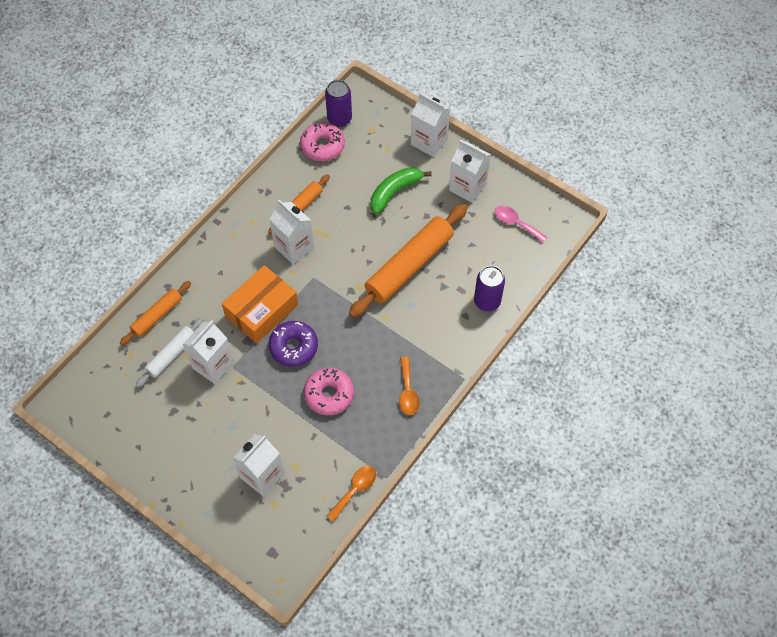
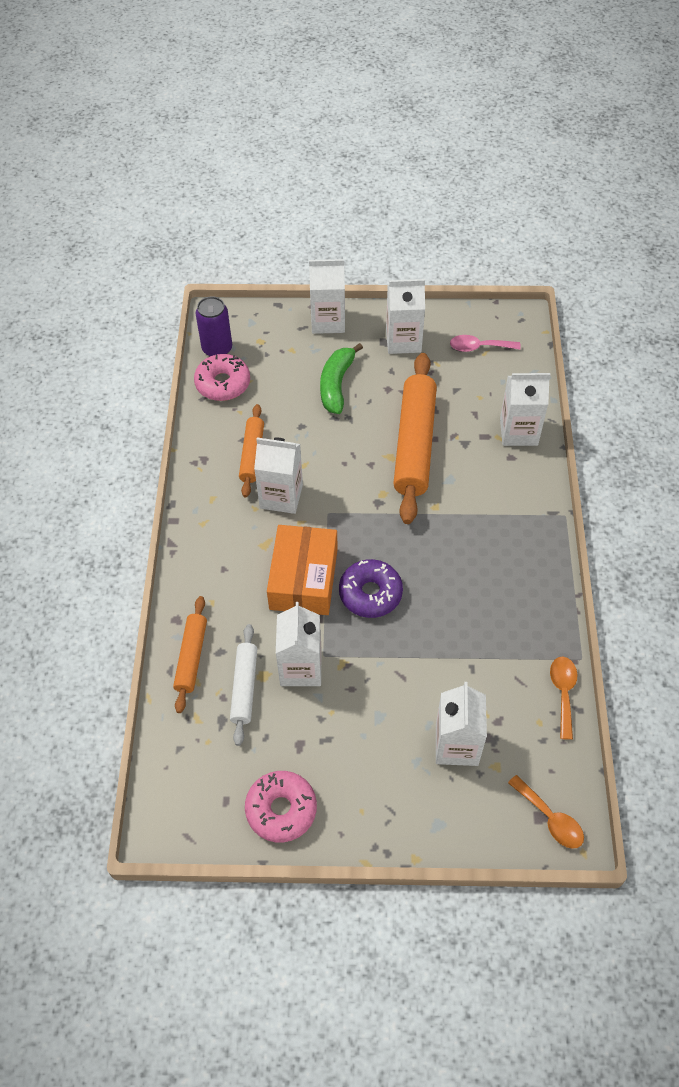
camera: 35 degrees left, 5 degrees down
pink donut [304,368,354,415] -> pink donut moved to [245,771,317,842]
orange spoon [399,357,420,415] -> orange spoon moved to [508,775,584,849]
purple can [474,266,505,311] -> white carton [500,373,550,446]

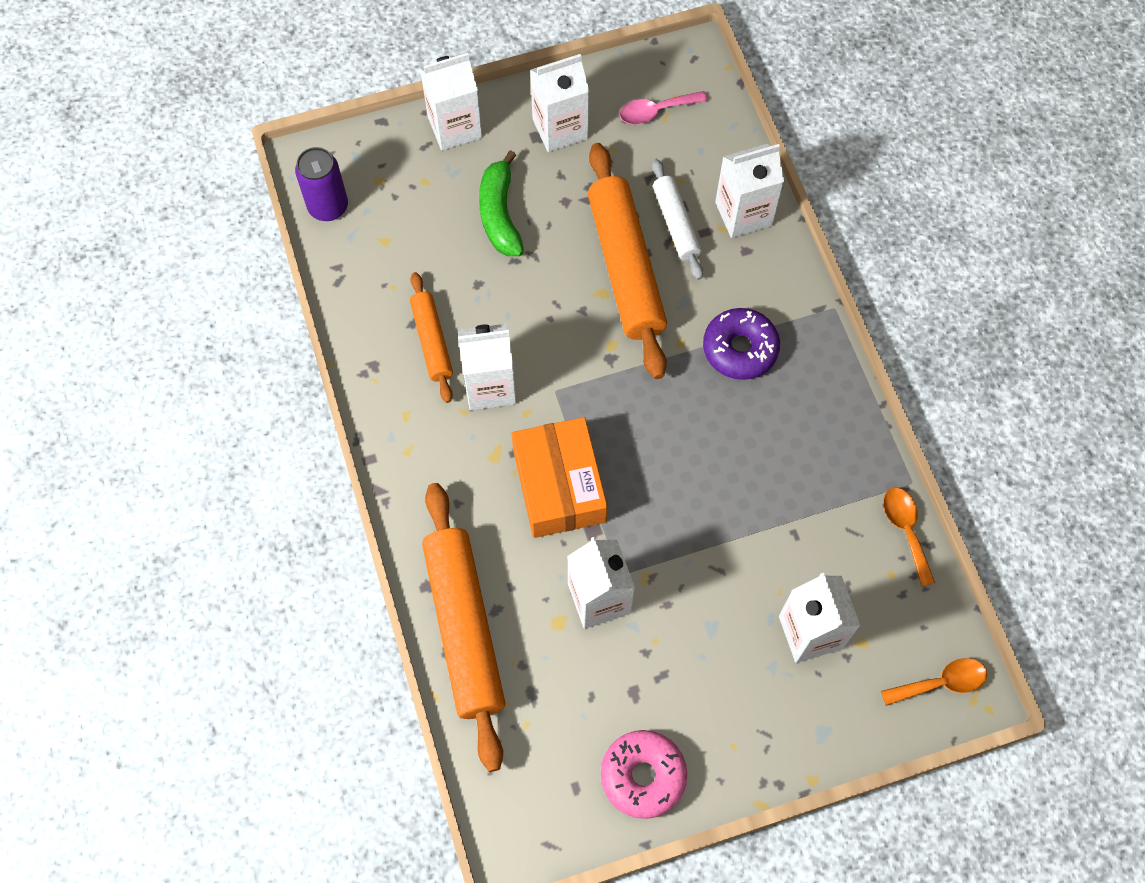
camera: 20 degrees left, 10 degrees up
orange rolling pin [173,596,207,713] -> orange rolling pin [422,483,505,772], size x1.85
pink donut [194,354,250,401] -> none
white rolling pin [230,624,257,746] -> white rolling pin moved to [651,158,703,280]
purple donut [339,559,403,618] -> purple donut moved to [703,308,780,380]
orange spoon [508,775,584,849] -> orange spoon turned 45 degrees counterclockwise [881,658,987,706]

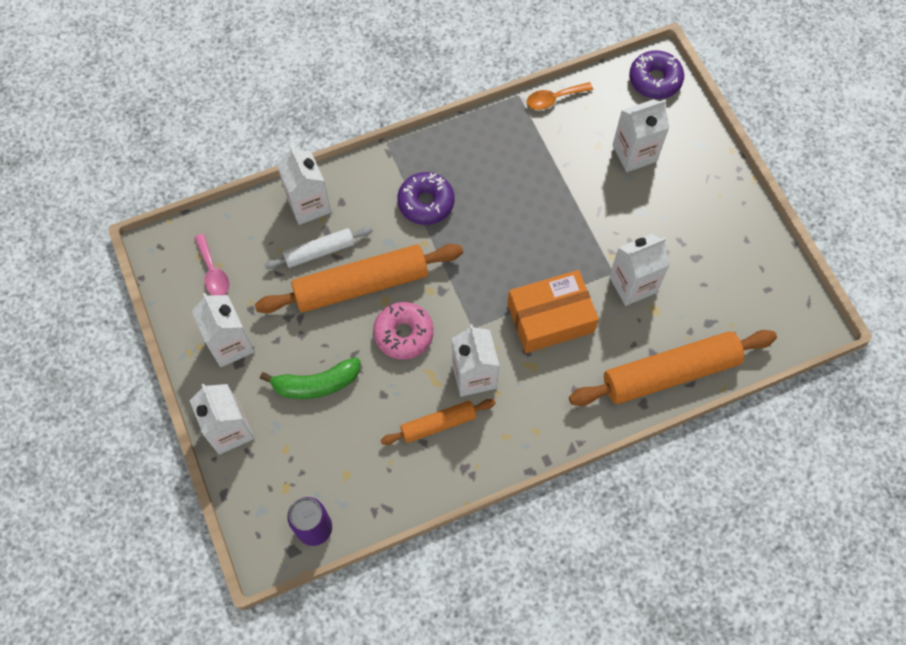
camera: 95 degrees left, 0 degrees up
pink donut [601,730,687,819] -> pink donut moved to [373,302,434,360]
orange spoon [881,658,987,706] -> purple donut [629,50,684,99]

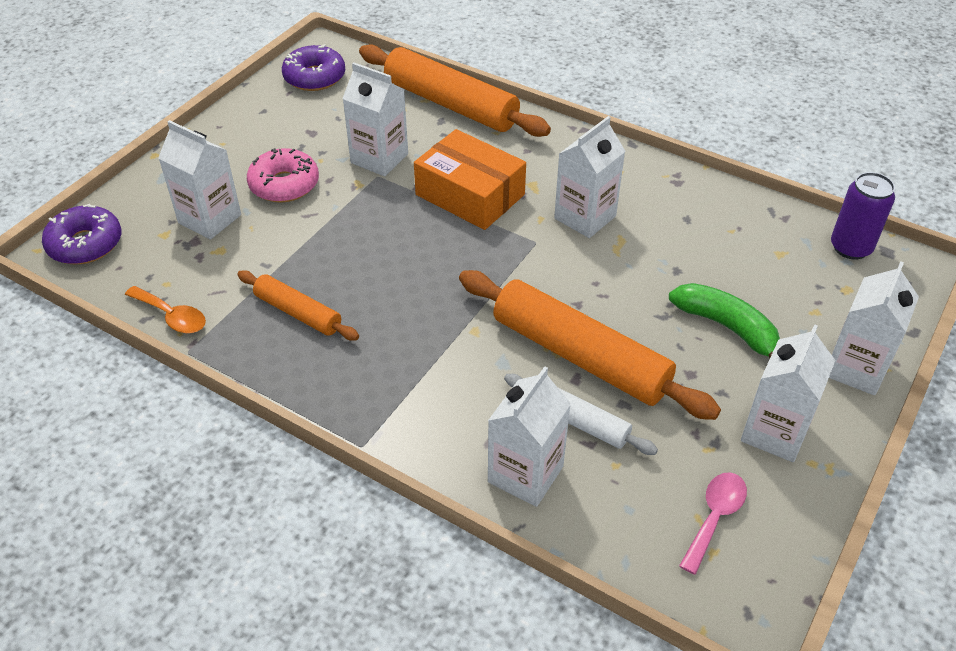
camera: 125 degrees left, 20 degrees down
pink donut [373,302,434,360] -> pink donut moved to [247,148,319,203]
orange rolling pin [381,399,496,445] -> orange rolling pin moved to [237,270,359,341]
purple donut [397,172,454,225] -> purple donut moved to [282,44,345,91]

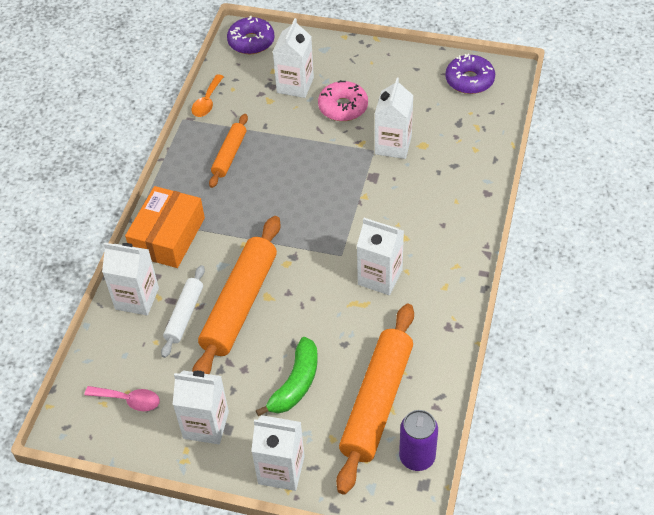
camera: 75 degrees right, 5 degrees up
orange rolling pin [359,44,551,137] -> orange rolling pin moved to [336,304,414,495]
orange box [414,129,526,230] -> orange box moved to [125,186,205,268]

